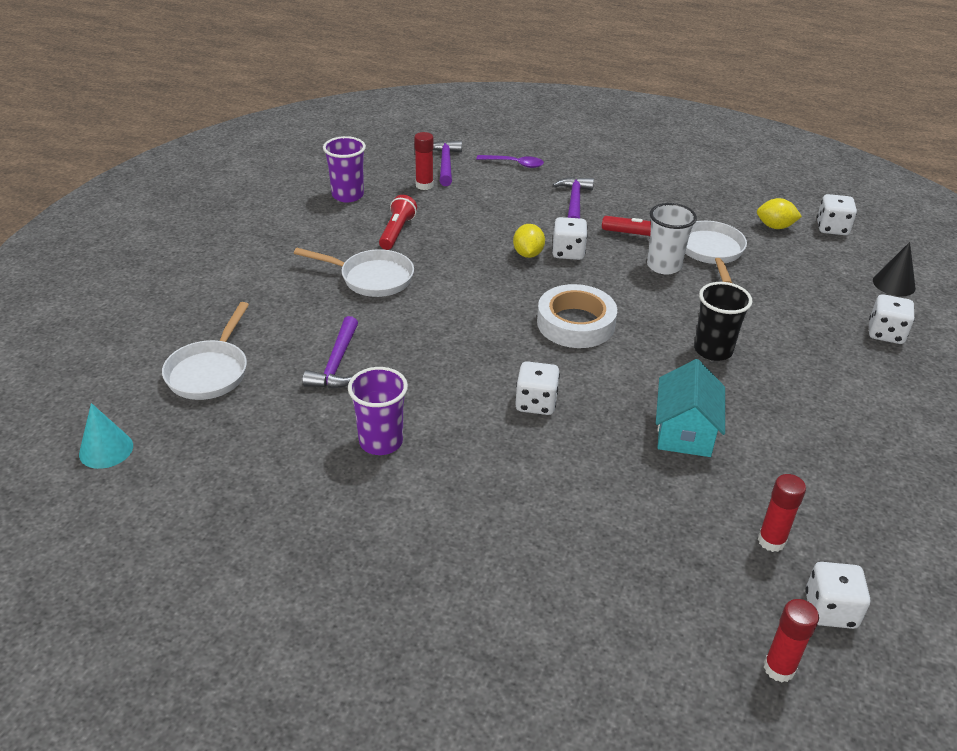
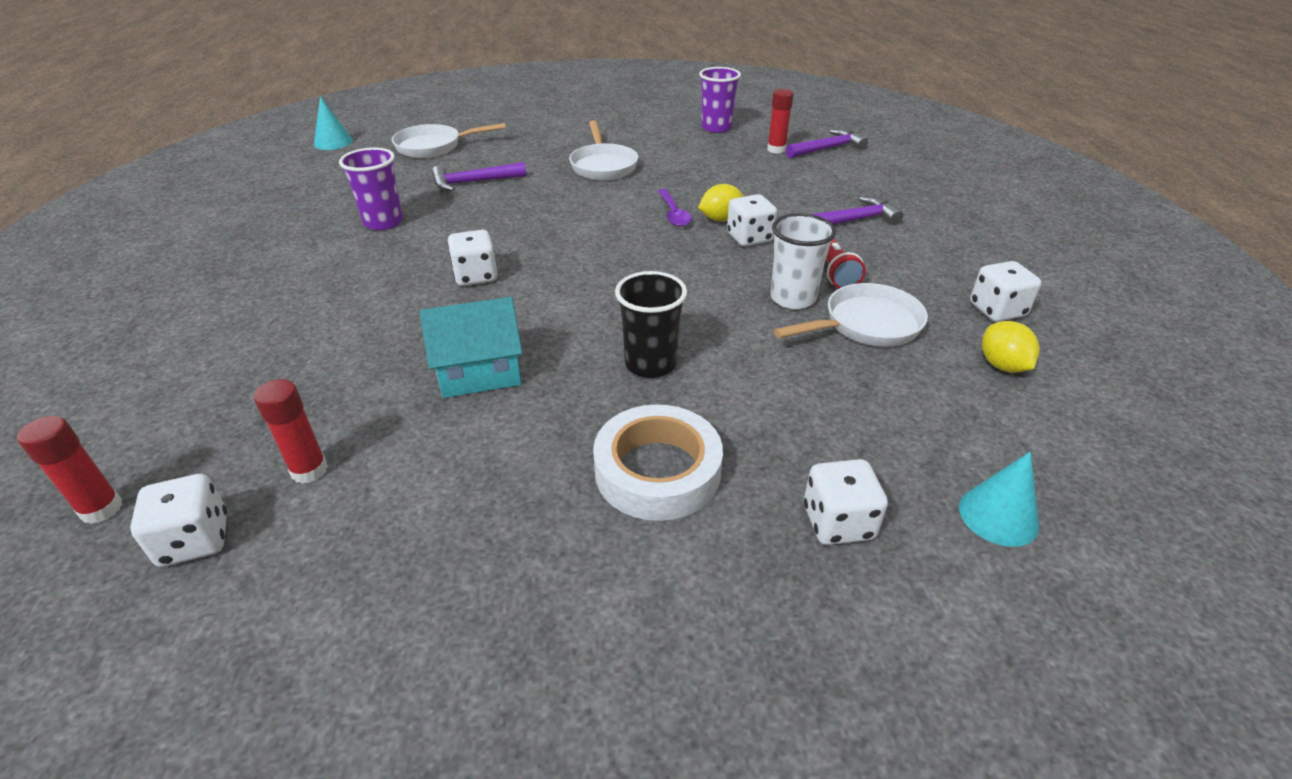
camera: 65 degrees right, 0 degrees up
red flashlight [379,195,417,250] -> none
purple spoon [476,155,544,168] -> purple spoon moved to [658,189,692,227]
white tape [537,284,617,348] -> white tape moved to [593,404,723,521]
white dice [817,194,857,235] -> white dice moved to [970,261,1041,322]
black cone [873,242,916,296] -> turquoise cone [959,452,1039,547]

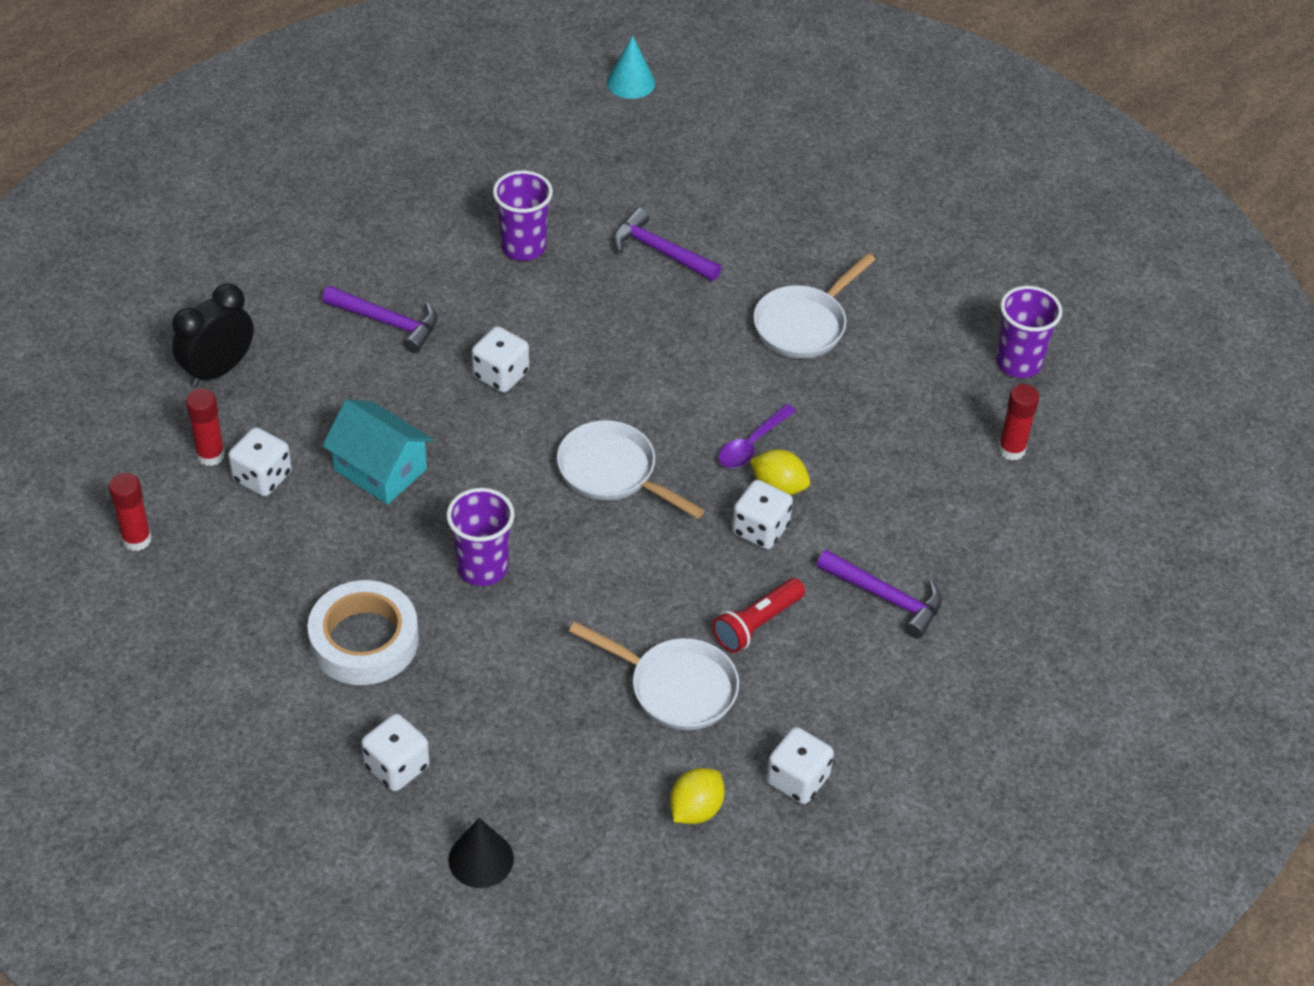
camera: 50 degrees right, 10 degrees up
red glue stick [17,416,122,524] -> red glue stick moved to [109,473,152,551]
white dice [130,474,227,567] -> white dice moved to [228,427,292,496]
white pan [392,123,506,158] -> white pan moved to [557,420,705,519]
black cup [615,271,687,378] -> purple cup [447,488,514,586]
white cup [770,213,836,309] -> none
purple hammer [786,129,868,158] -> purple hammer moved to [322,286,437,353]
turquoise cone [959,452,1039,547] -> black cone [448,818,514,888]
none -> black clock [172,283,254,387]

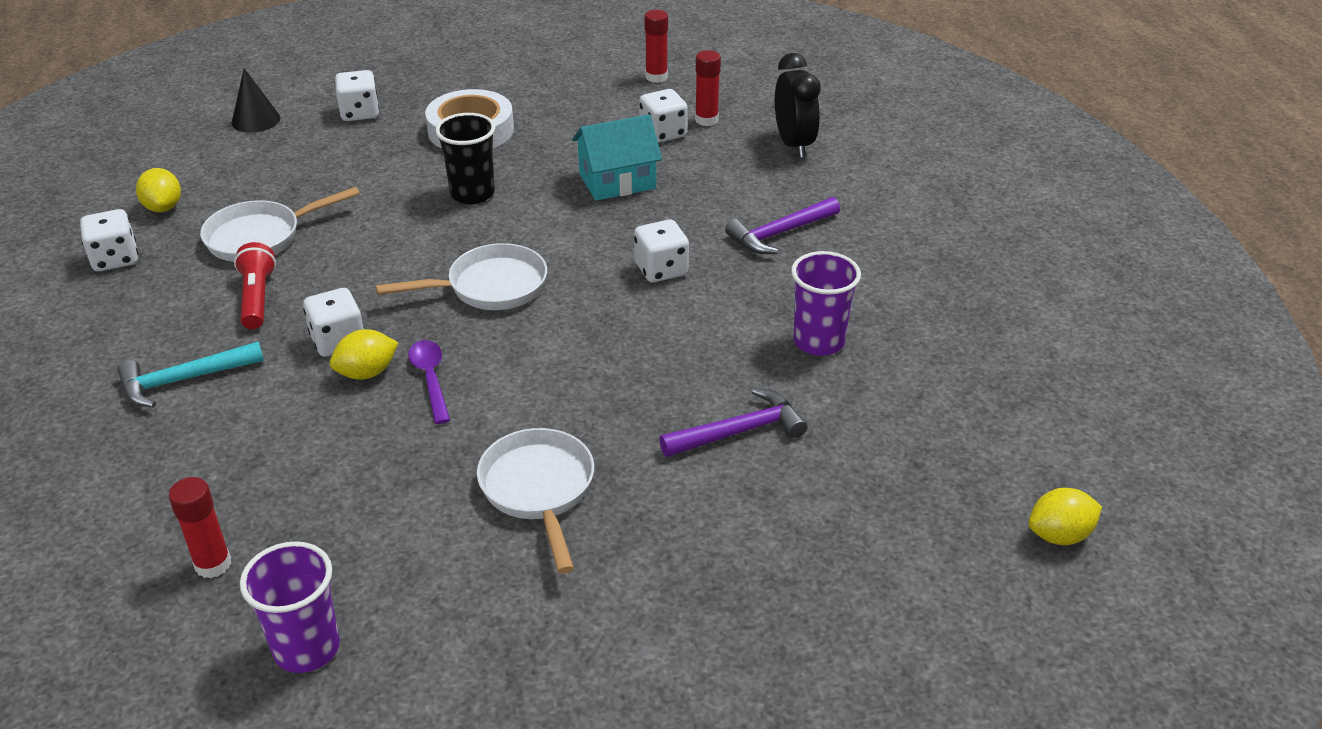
camera: 125 degrees right, 10 degrees down
purple cup [447,488,514,586] -> black cup [435,113,495,204]
turquoise cone [607,36,655,99] -> yellow lemon [1028,488,1102,545]
purple hammer [817,550,942,638] -> turquoise hammer [117,342,264,407]

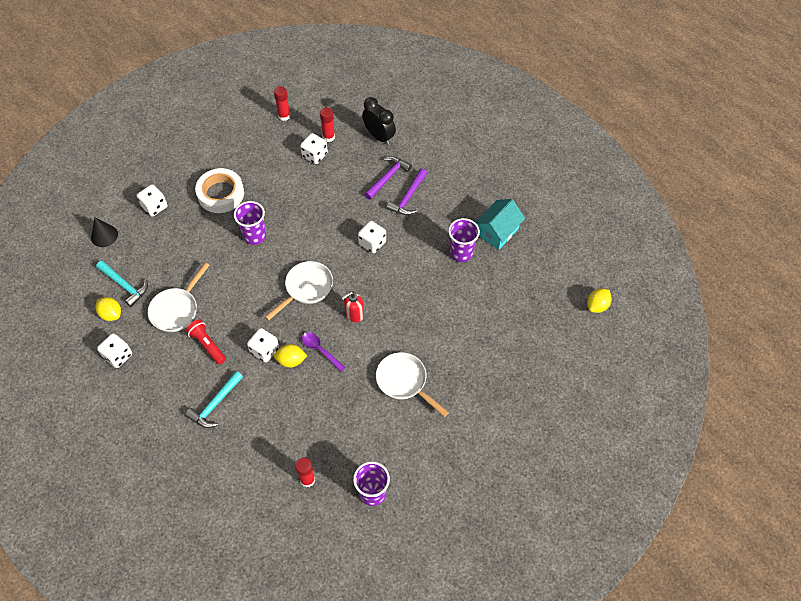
camera: 30 degrees left, 20 degrees up
yellow lemon [330,329,398,380] -> yellow lemon turned 60 degrees clockwise [274,344,307,368]
black cup [435,113,495,204] -> purple cup [234,201,266,245]
turquoise house [572,114,662,201] -> turquoise house moved to [475,199,525,250]
purple hammer [659,388,807,457] -> purple hammer moved to [364,156,412,200]
none -> turquoise hammer [96,261,148,307]
none -> red soap dispenser [341,291,364,323]

